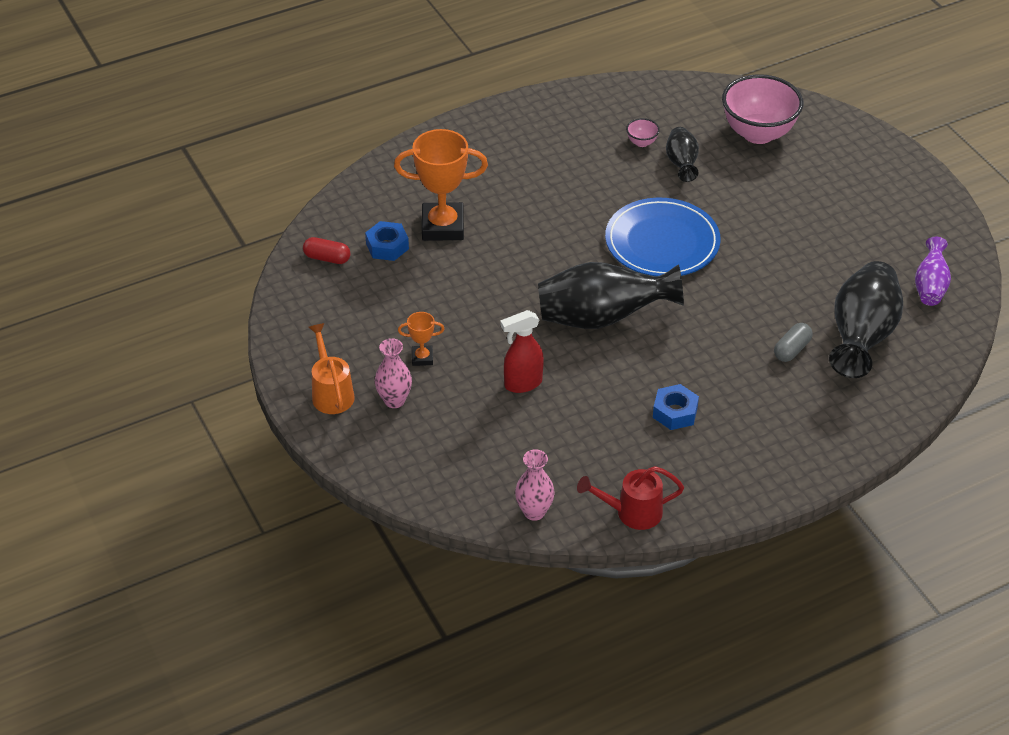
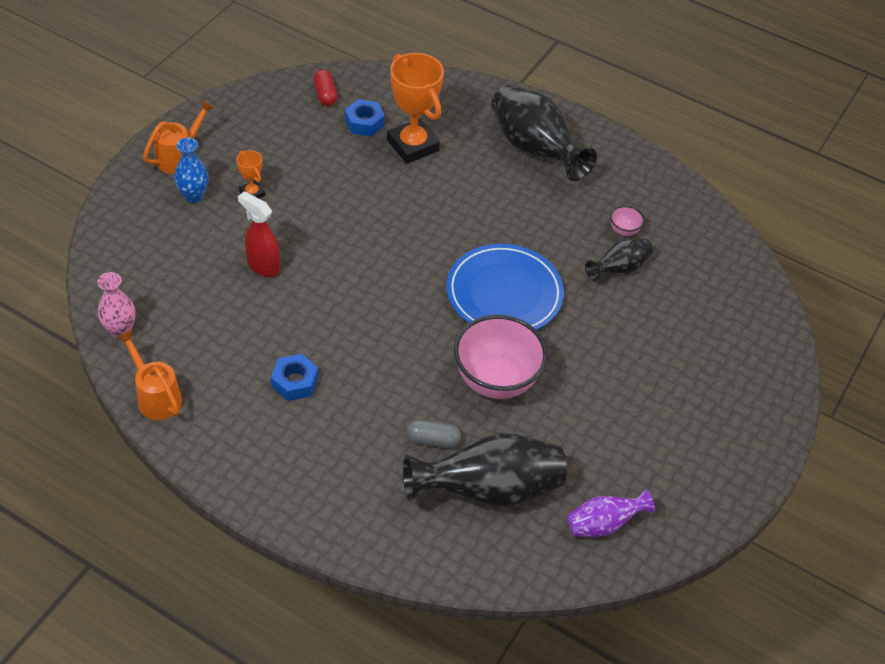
camera: 55 degrees right, 5 degrees up
pink vase [375,338,412,408] -> blue vase [174,138,209,203]
black vase [538,262,684,329] -> black vase moved to [491,85,597,181]
red watering can [577,466,684,530] -> orange watering can [116,330,182,420]
pink bowl [722,74,803,144] -> pink bowl moved to [454,315,548,399]

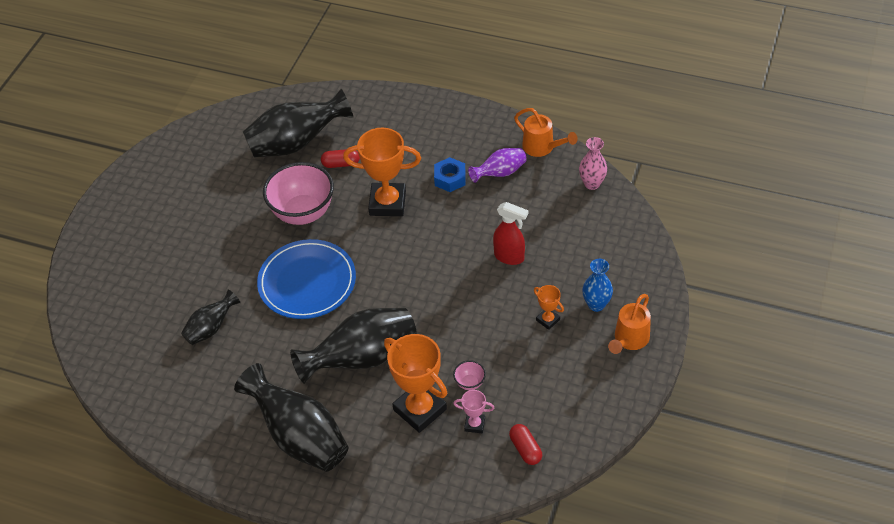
camera: 175 degrees right, 0 degrees up
blue nut [345,99,385,136] -> pink trophy [453,390,494,433]
grey capsule [407,420,461,448] -> red capsule [321,149,360,168]
purple vase [567,489,655,537] -> purple vase moved to [468,148,526,183]
pink bowl [610,206,644,236] -> pink bowl moved to [453,360,486,390]
none -> black vase [290,308,417,384]
none -> orange trophy [343,128,421,216]

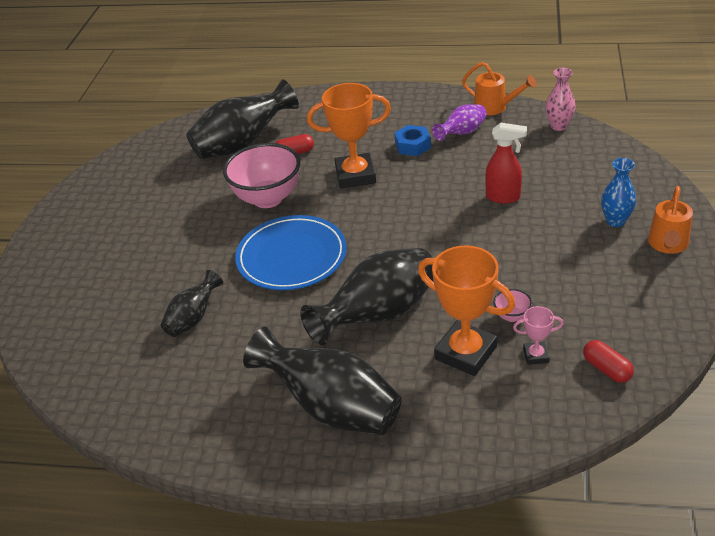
camera: 10 degrees left, 10 degrees down
orange trophy [534,285,564,330] -> none

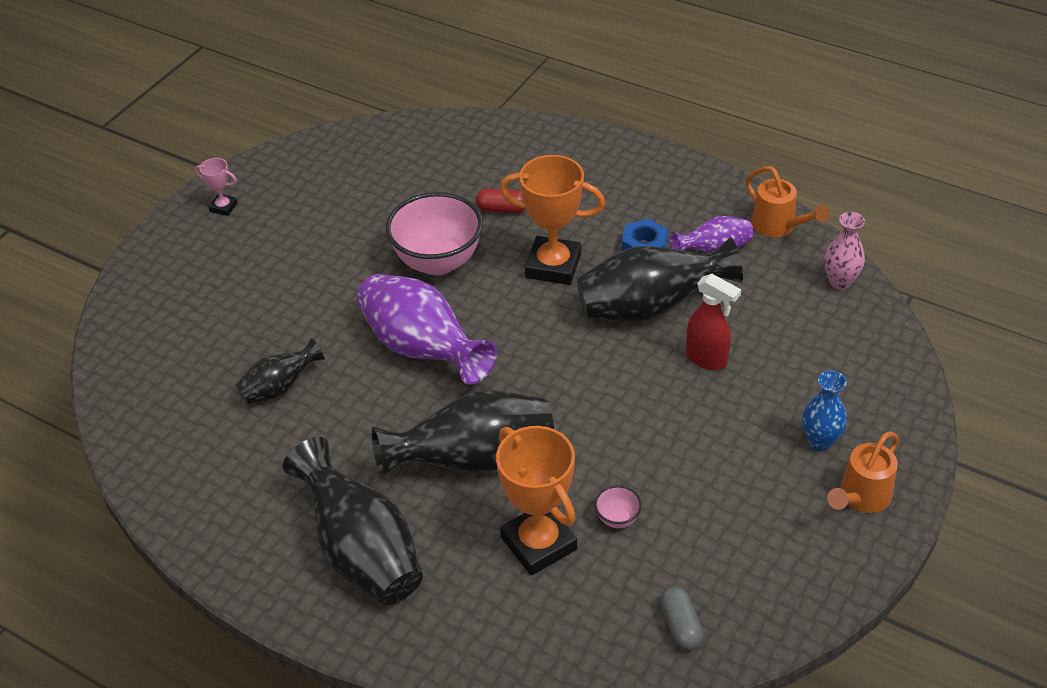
camera: 20 degrees right, 5 degrees up
black vase [186,79,299,159] -> black vase moved to [577,237,743,322]
blue plate [235,215,347,290] -> purple vase [357,274,497,385]
pink trophy [513,306,563,365] -> pink trophy moved to [195,158,238,216]
red capsule [583,340,634,383] -> grey capsule [660,587,704,651]

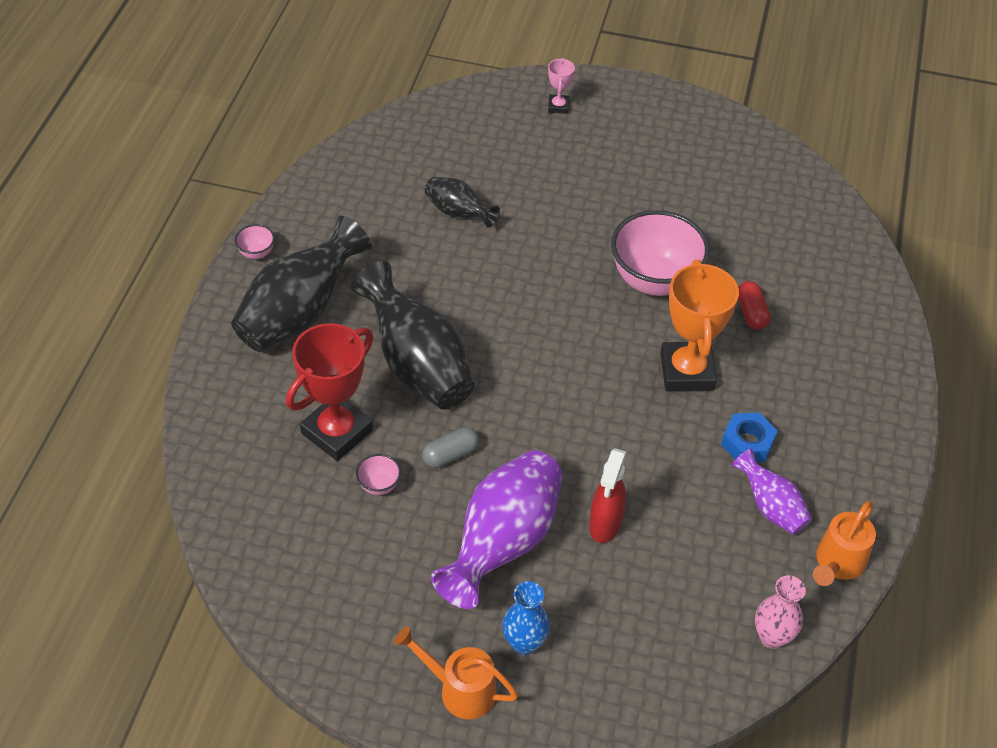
camera: 70 degrees right, 5 degrees up
pink trophy [195,158,238,216] -> pink trophy moved to [548,58,575,114]
purple vase [357,274,497,385] -> purple vase moved to [431,450,563,609]
orange trophy [496,426,577,575] -> red trophy [286,323,373,461]
black vase [577,237,743,322] -> none
grey capsule [660,587,704,651] -> grey capsule moved to [422,427,479,468]
none -> pink bowl [234,224,275,259]

